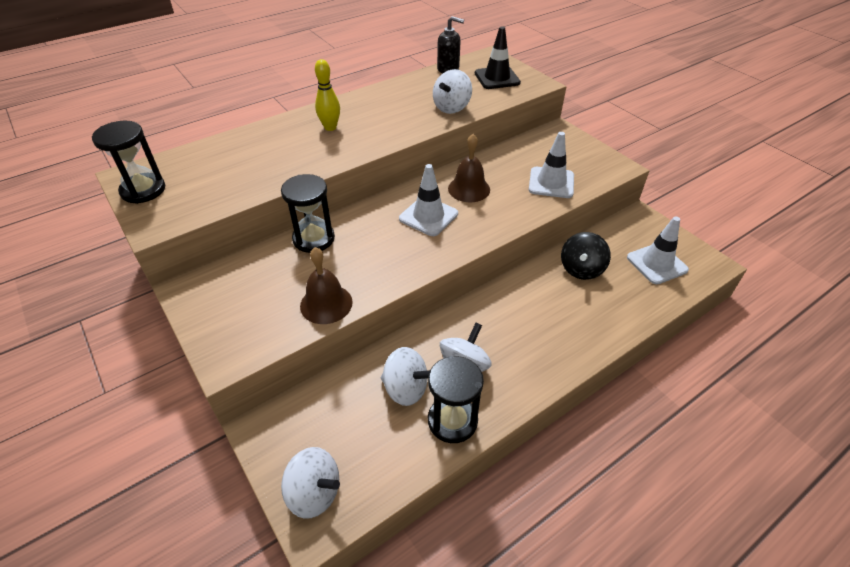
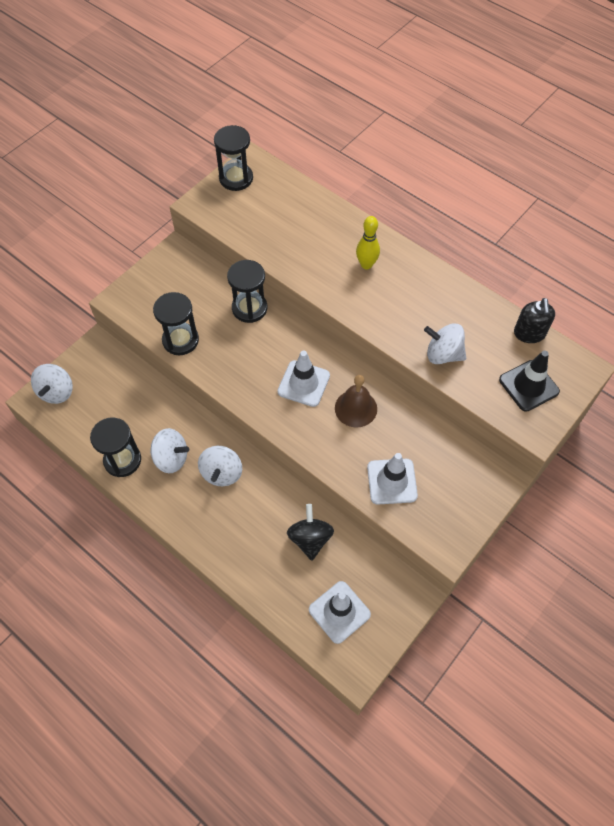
camera: 75 degrees right, 15 degrees up
brown bell [300,247,353,324] -> black hourglass [153,292,199,355]
white spinning top [381,347,430,406] -> white spinning top moved to [198,446,242,486]
black spinning top [561,232,611,280] -> black spinning top turned 75 degrees clockwise [287,504,334,561]

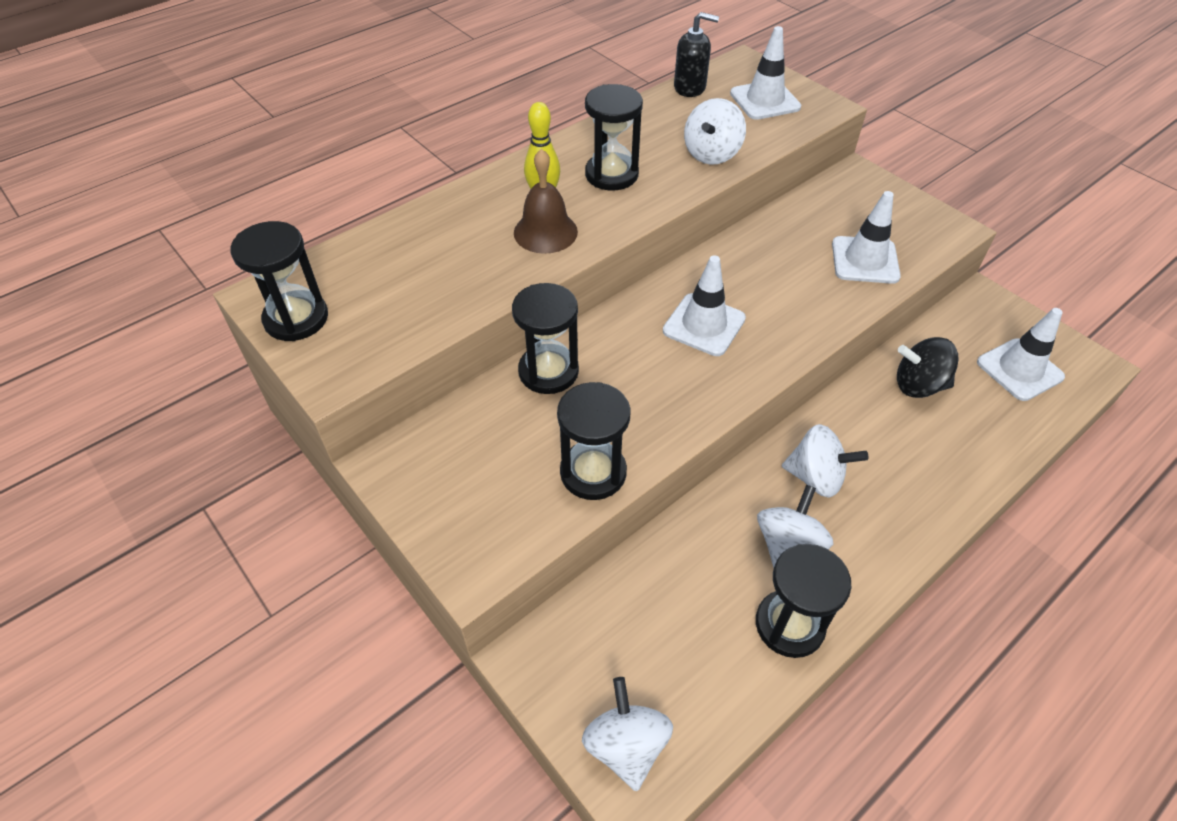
camera: 80 degrees left, 10 degrees down
white spinning top [31,364,73,404] -> white spinning top turned 120 degrees counterclockwise [582,677,673,791]
brown bell [335,375,377,428] -> brown bell moved to [514,149,578,254]
black traffic cone [499,351,560,412] -> white traffic cone [730,26,801,120]
none -> black hourglass [585,84,643,190]

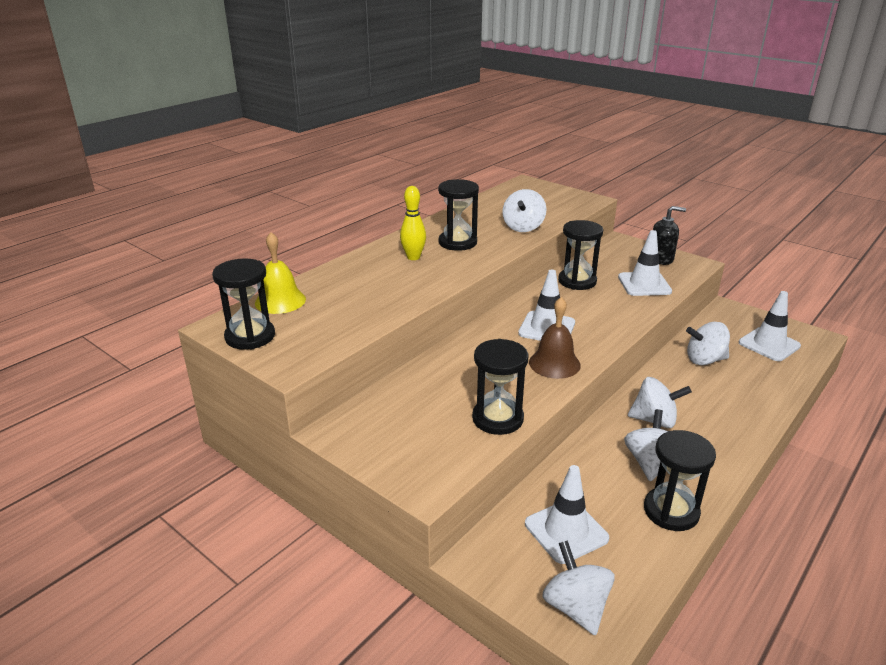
camera: 10 degrees left, 20 degrees down
black hourglass [512,283,579,394] -> black hourglass moved to [558,220,603,290]
brown bell [514,149,578,254] -> brown bell moved to [529,297,581,379]
black soap dispenser [674,12,719,97] -> black soap dispenser moved to [653,206,686,265]
white traffic cone [730,26,801,120] -> white traffic cone moved to [525,465,609,564]
black spinning top [897,337,959,398] -> white spinning top [686,322,730,365]
none -> yellow bell [255,232,306,314]

